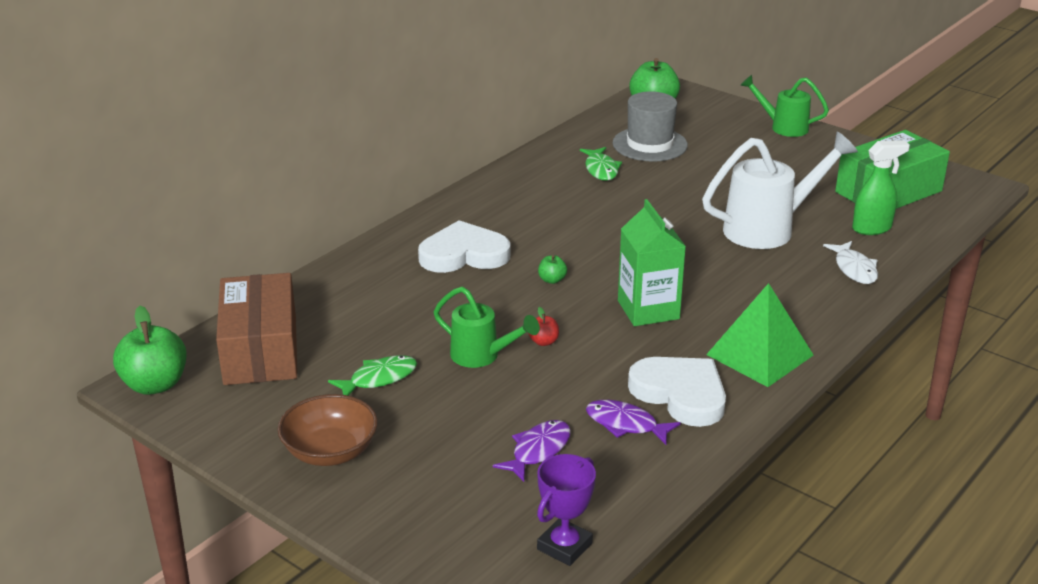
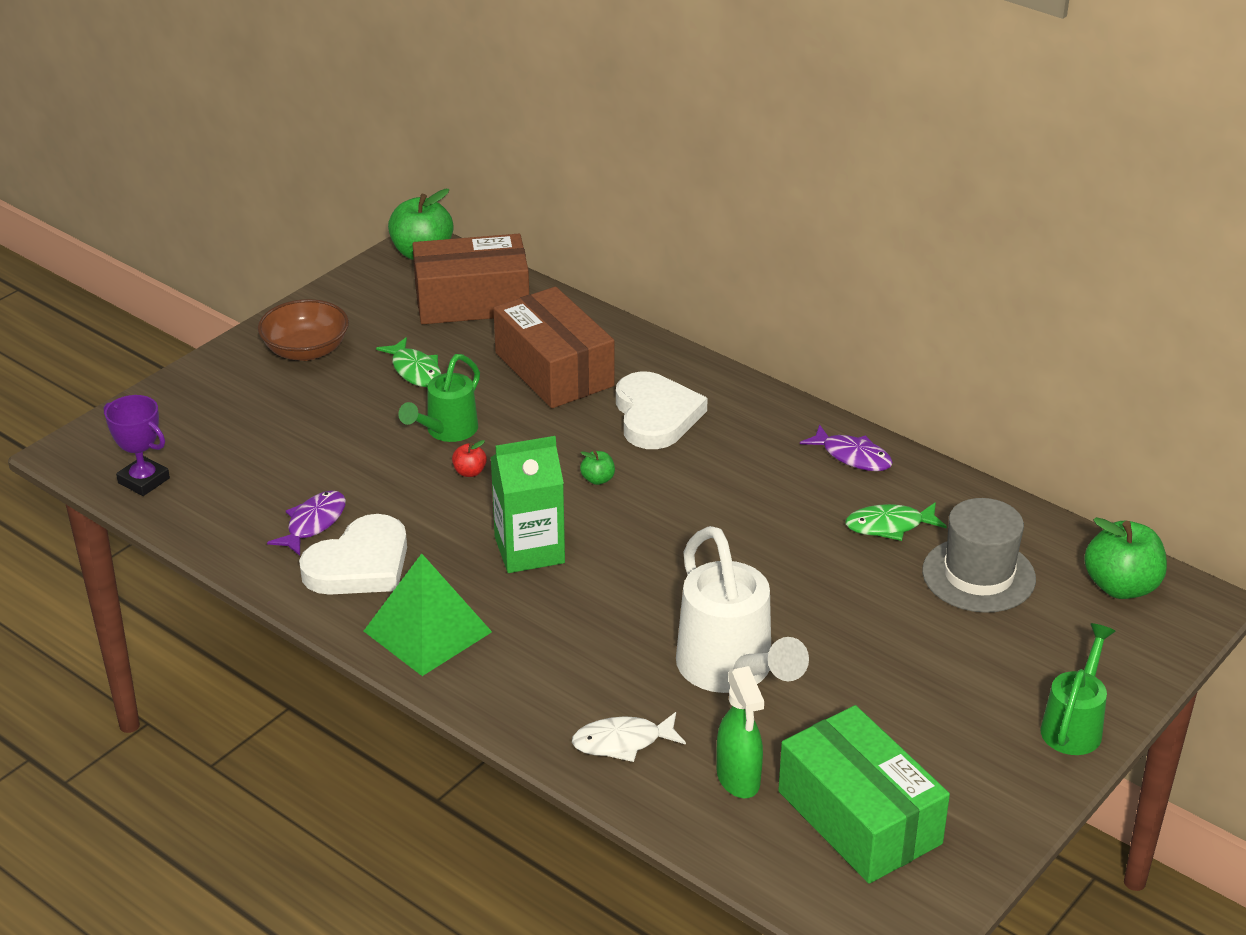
camera: 90 degrees right, 5 degrees up
purple fish [493,420,571,482] -> purple fish moved to [800,424,893,471]
none -> brown box [493,287,615,408]

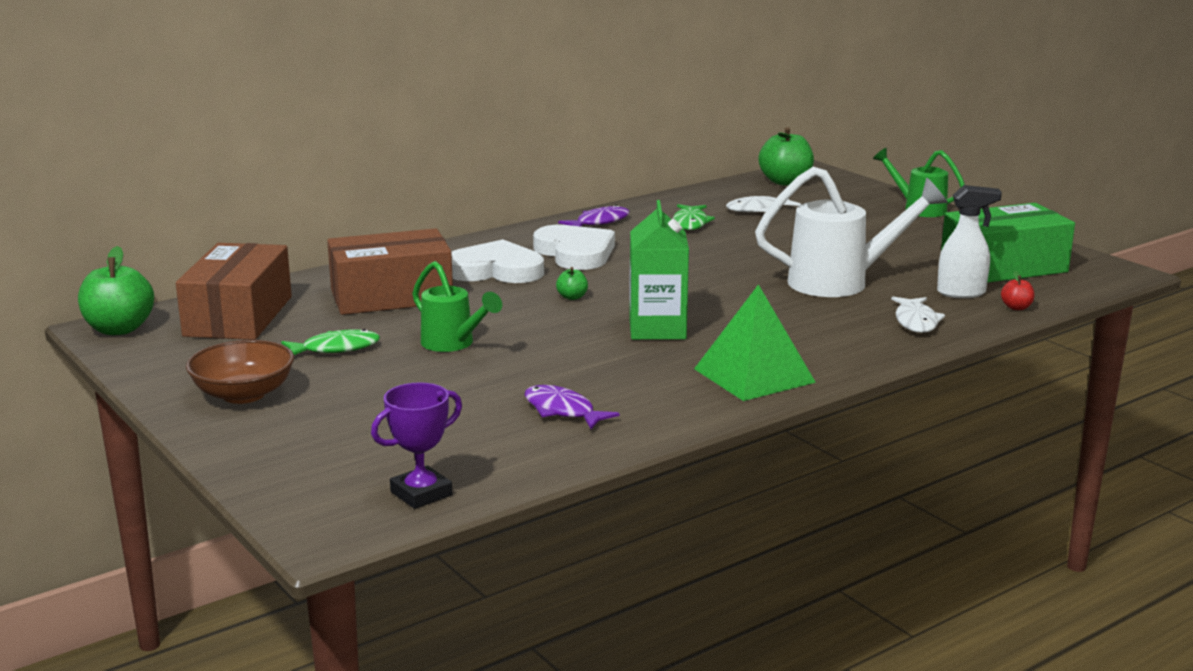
camera: 75 degrees left, 15 degrees down
white heart [299,514,407,595] -> white heart moved to [533,225,615,270]
red apple [452,440,487,477] -> red apple moved to [1001,270,1034,310]
green spray bottle [717,666,764,798] -> white spray bottle [937,185,1002,298]
grey hat [922,498,1036,613] -> white fish [726,196,801,212]

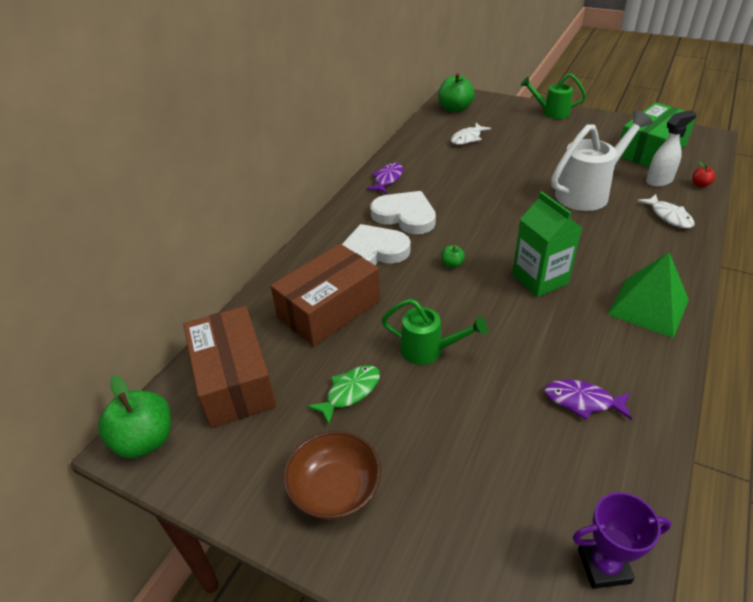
camera: 25 degrees left, 20 degrees up
purple trophy [371,382,462,509] -> purple trophy turned 60 degrees clockwise [572,492,671,589]
green fish [673,204,715,230] -> none

